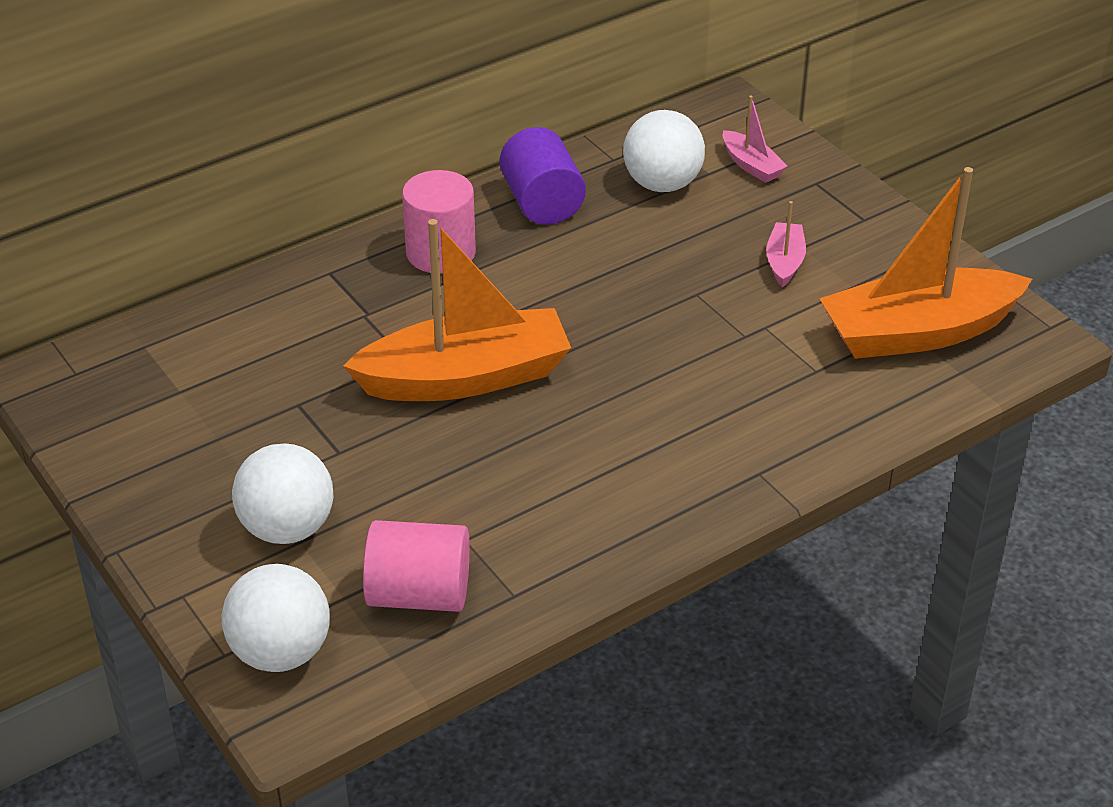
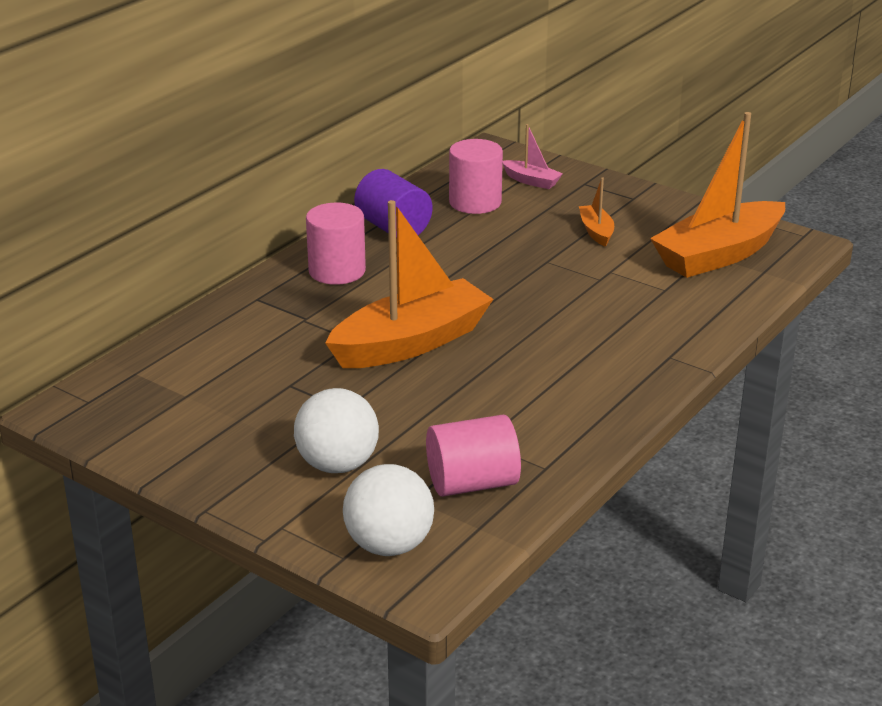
camera: 20 degrees left, 10 degrees down
white ball [623,110,705,192] -> pink cylinder [449,139,503,214]
pink boat [766,201,806,287] -> orange boat [579,177,614,247]

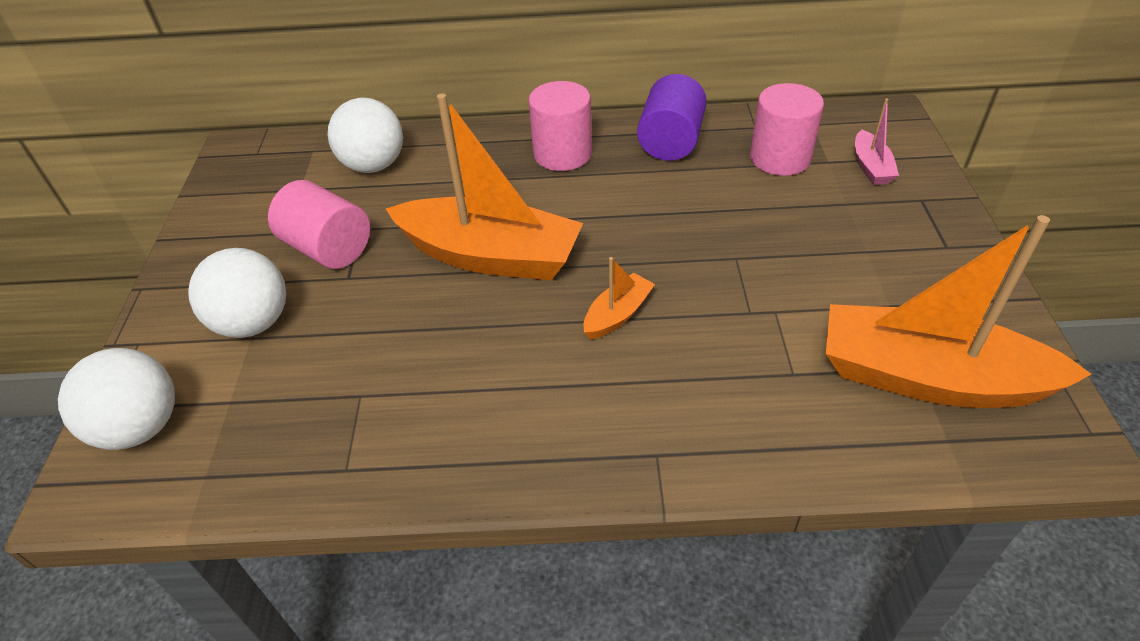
camera: 55 degrees right, 15 degrees up
pink cylinder [426,415,521,497] -> pink cylinder moved to [268,180,370,269]
orange boat [579,177,614,247] -> orange boat moved to [583,257,655,339]
none -> white ball [327,98,403,173]

